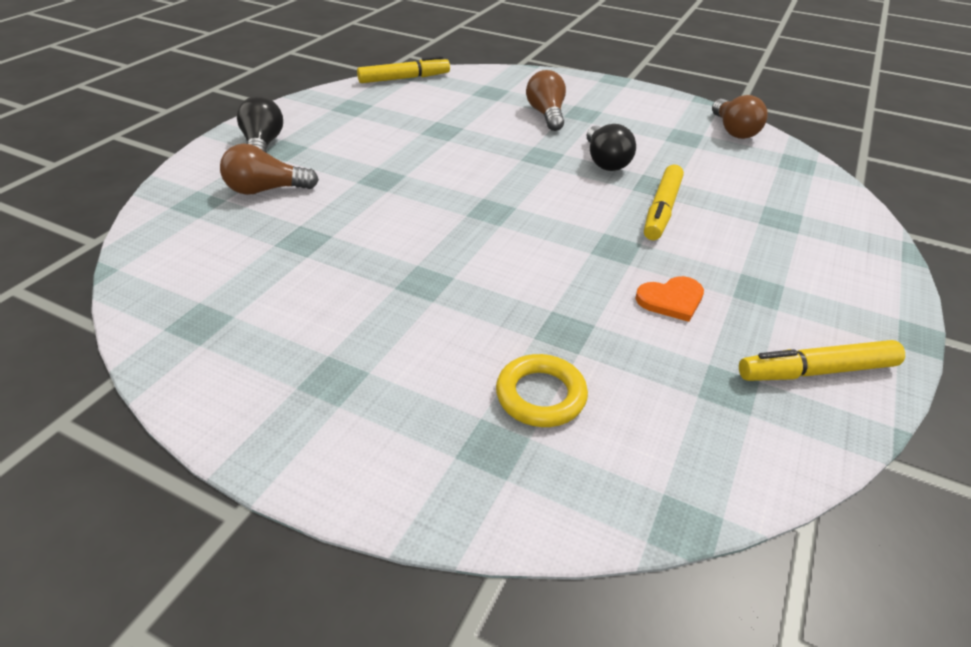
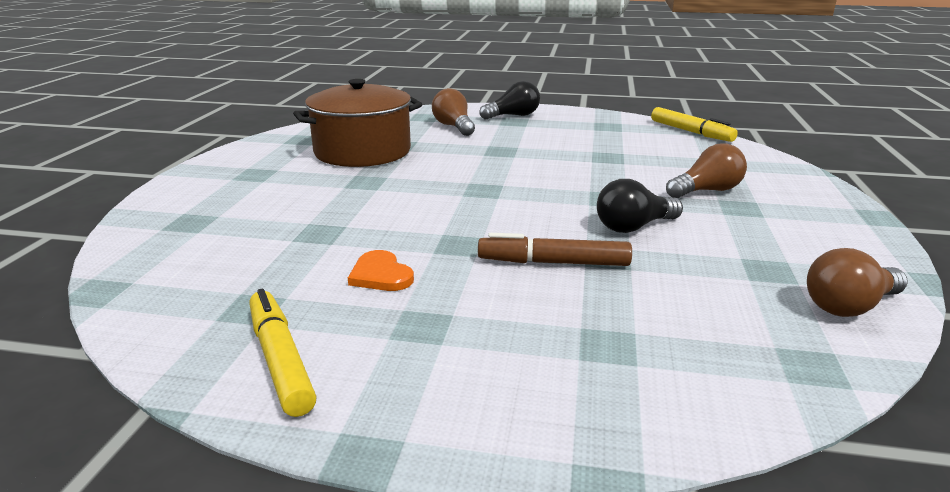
camera: 75 degrees right, 15 degrees down
yellow ring [496,354,588,427] -> none
yellow marker [644,165,684,240] -> brown marker [478,233,632,266]
none -> brown pot [293,79,422,167]

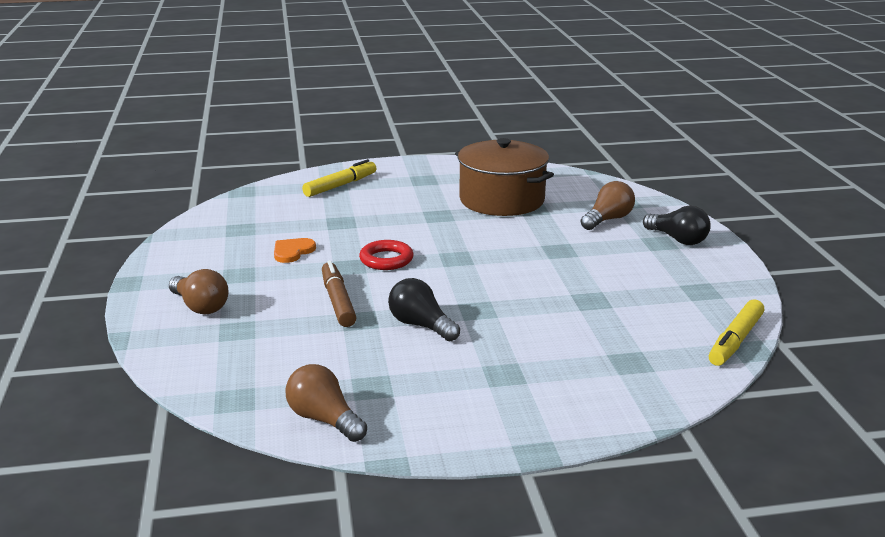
camera: 70 degrees right, 0 degrees up
yellow marker [249,289,317,417] -> yellow marker moved to [302,159,377,197]
brown light bulb [666,143,747,198] -> brown light bulb moved to [169,269,229,314]
none -> red ring [359,240,413,270]

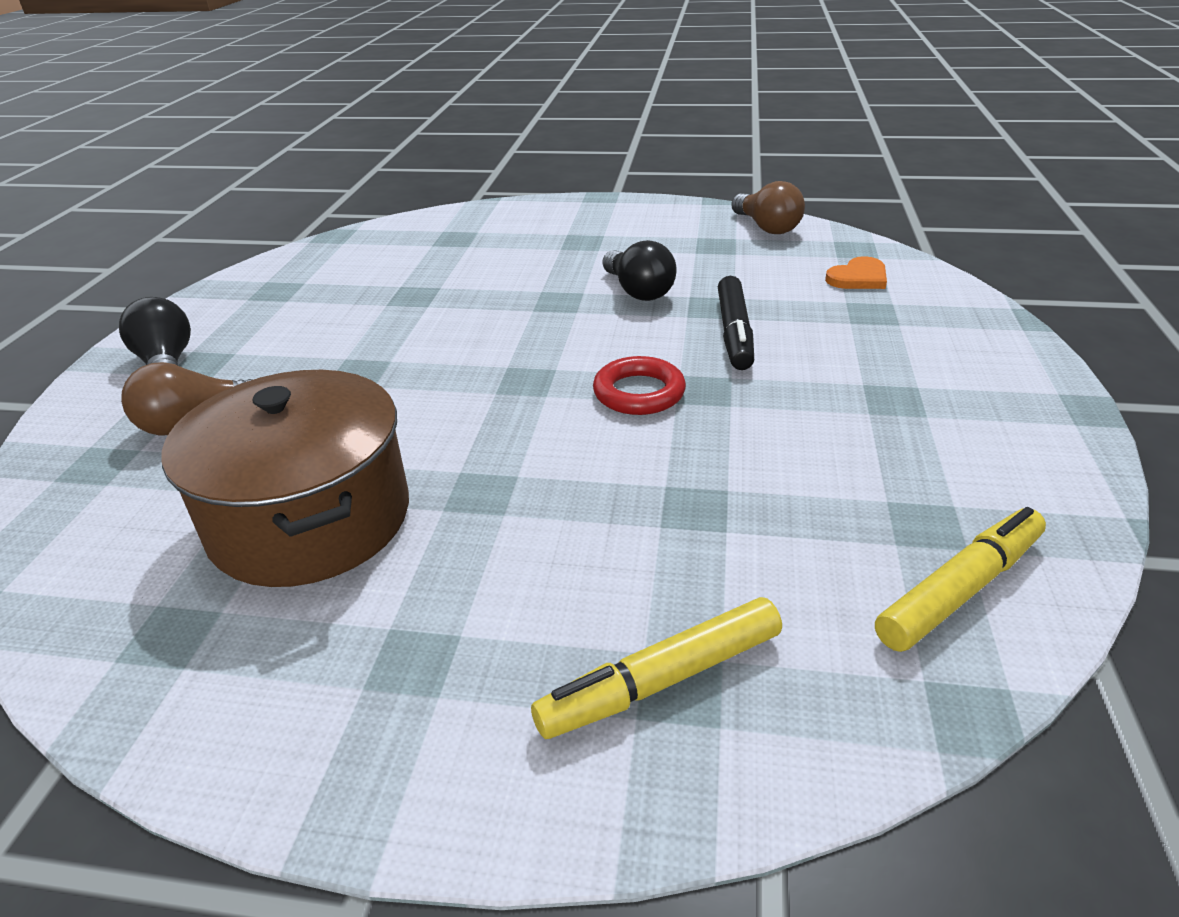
camera: 160 degrees left, 10 degrees up
brown light bulb [169,269,229,314] -> none
orange heart [274,238,316,263] -> orange heart moved to [825,256,887,289]
brown marker [322,260,357,327] -> black marker [718,276,754,370]
yellow marker [709,299,764,366] -> yellow marker moved to [875,507,1046,652]

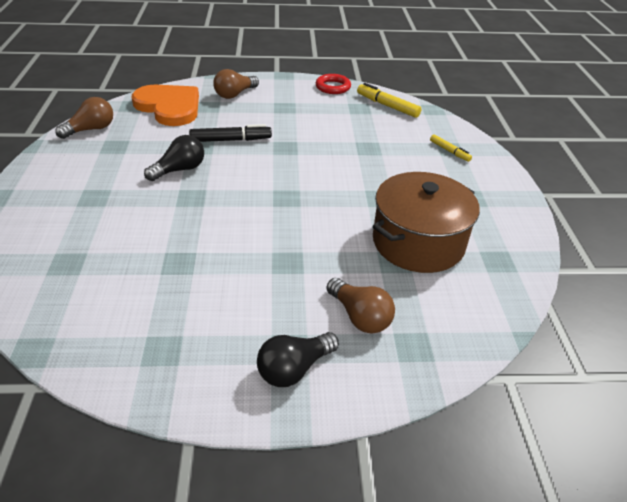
camera: 105 degrees left, 5 degrees up
yellow marker [531,597,782,739] -> yellow marker [430,134,472,162], size x0.61
red ring [593,356,686,415] -> red ring moved to [316,74,351,94]
orange heart [825,256,887,289] -> orange heart [132,85,199,126], size x2.20
none -> brown light bulb [213,69,259,99]

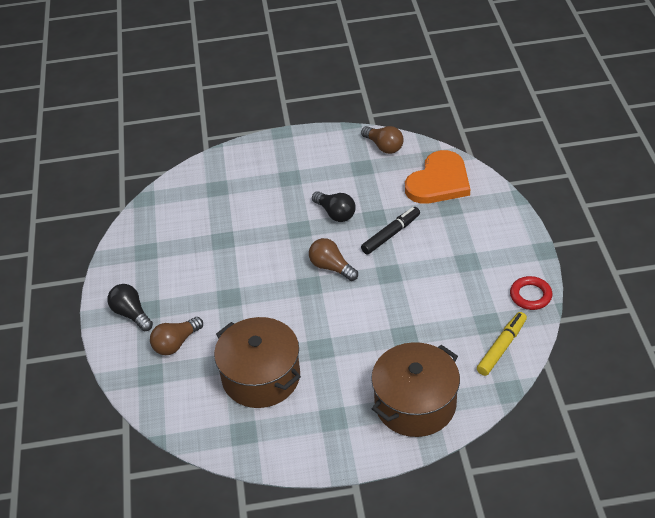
camera: 90 degrees right, 5 degrees up
black marker [189,124,272,142] -> black marker turned 120 degrees counterclockwise [361,207,420,255]
brown light bulb [213,69,259,99] -> brown light bulb moved to [309,238,358,281]
yellow marker [430,134,472,162] -> brown pot [371,342,460,437]

